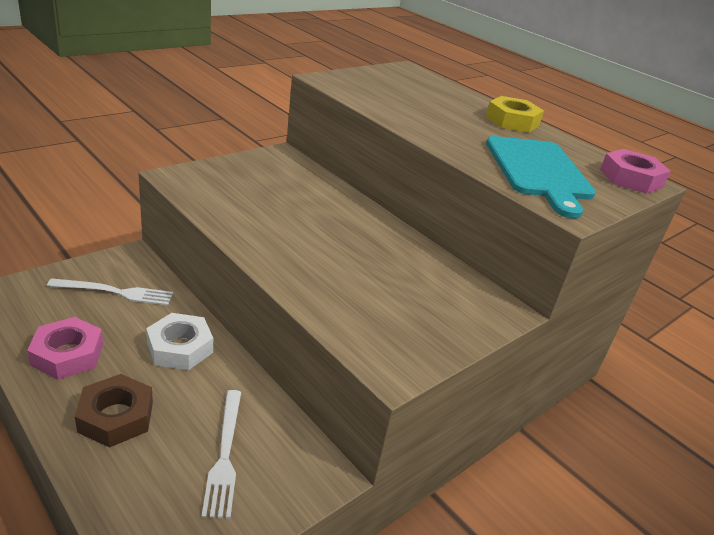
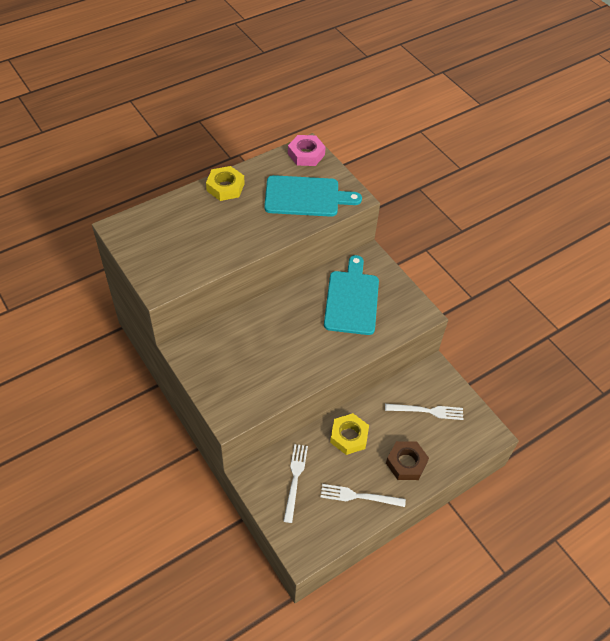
camera: 80 degrees left, 20 degrees up
pink nut [27,317,103,380] -> white fork [321,484,406,507]
white nut [146,313,213,370] -> yellow nut [330,413,369,455]
none -> turquoise cutting board [324,255,379,335]

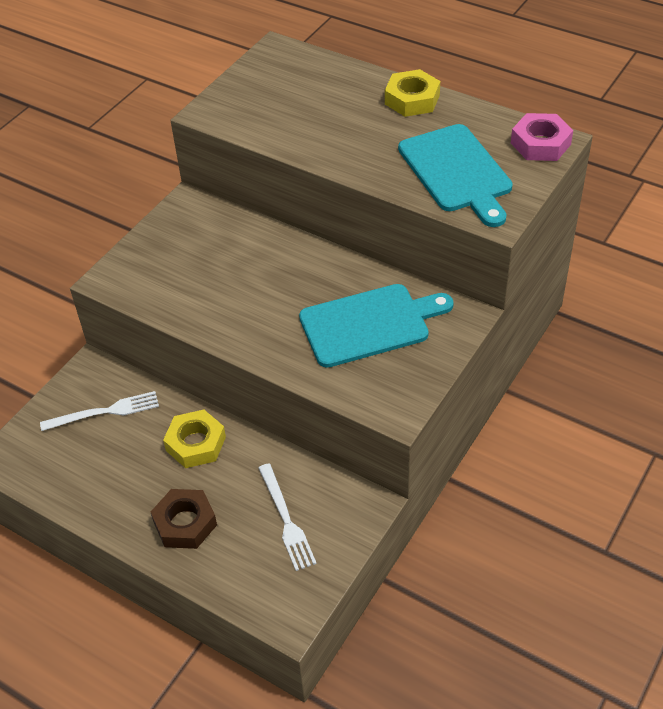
camera: 70 degrees right, 5 degrees down
white fork [321,484,406,507] -> none

